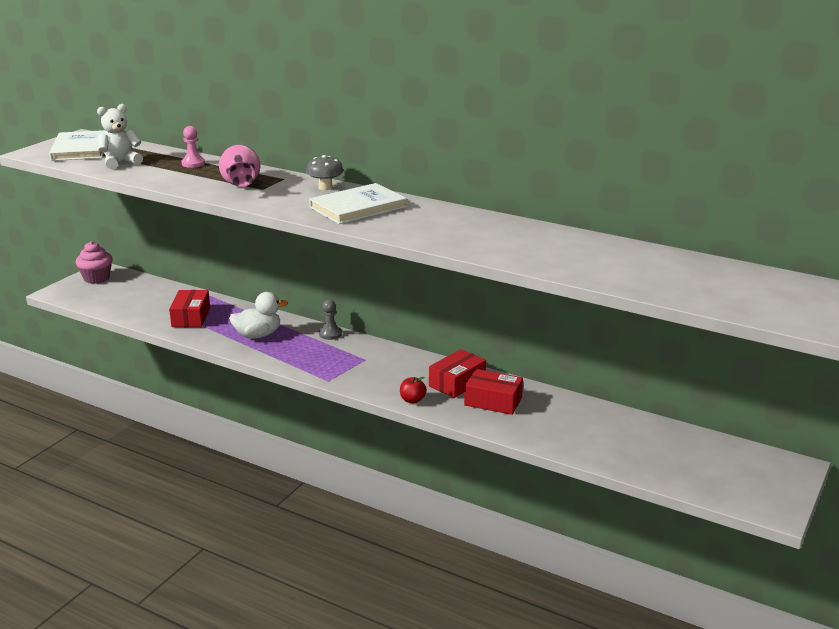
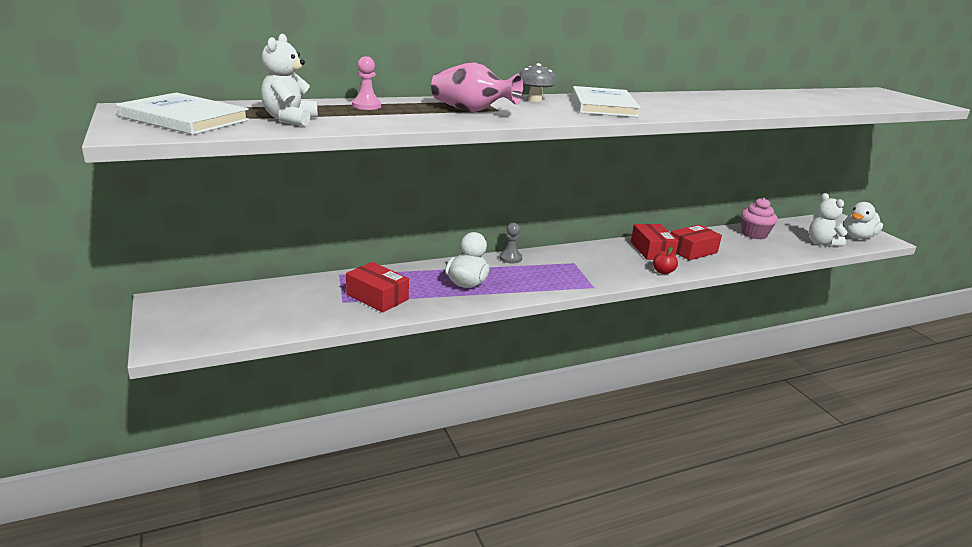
camera: 55 degrees left, 0 degrees up
pink cupcake [76,241,113,284] -> pink cupcake moved to [741,198,777,239]
none -> white teddy bear [809,193,848,247]
none -> white duck [844,202,883,239]

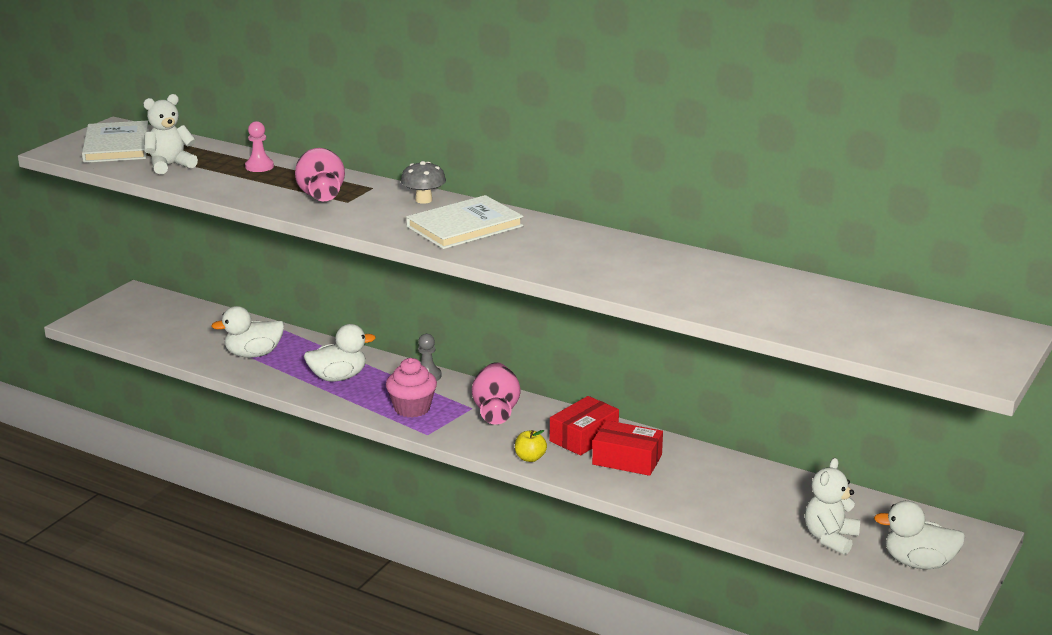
camera: 55 degrees right, 0 degrees up
red box [346,262,409,312] -> white duck [211,306,284,358]
red apple [653,247,678,274] -> yellow apple [515,430,547,462]
pink cupcake [741,198,777,239] -> pink cupcake moved to [386,358,437,418]
none -> pink vase [472,362,520,425]

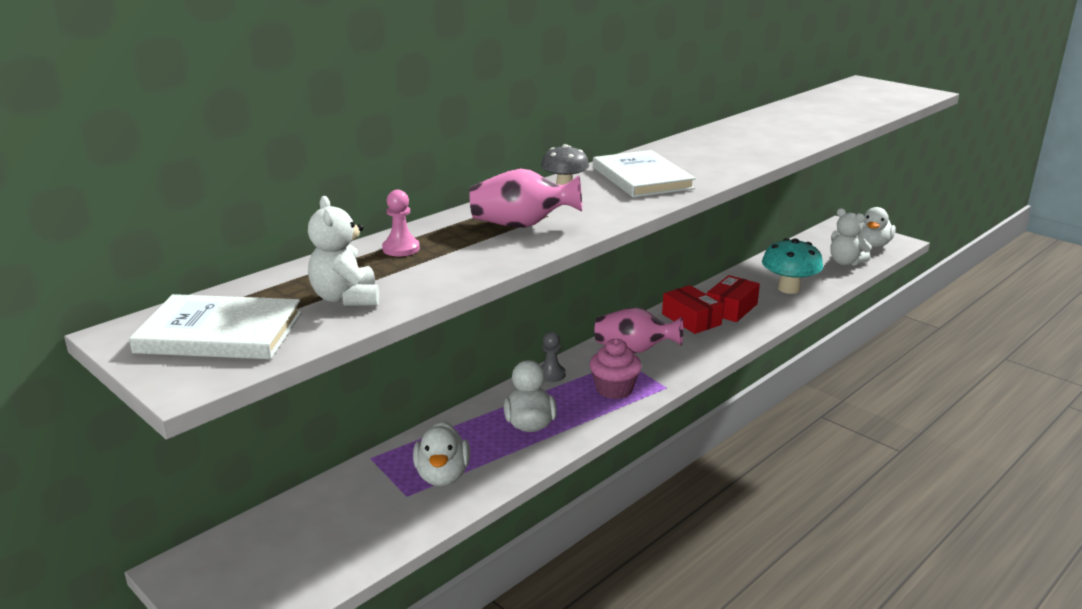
camera: 75 degrees left, 0 degrees up
yellow apple [515,430,547,462] -> none
none -> turquoise mushroom [762,238,823,294]

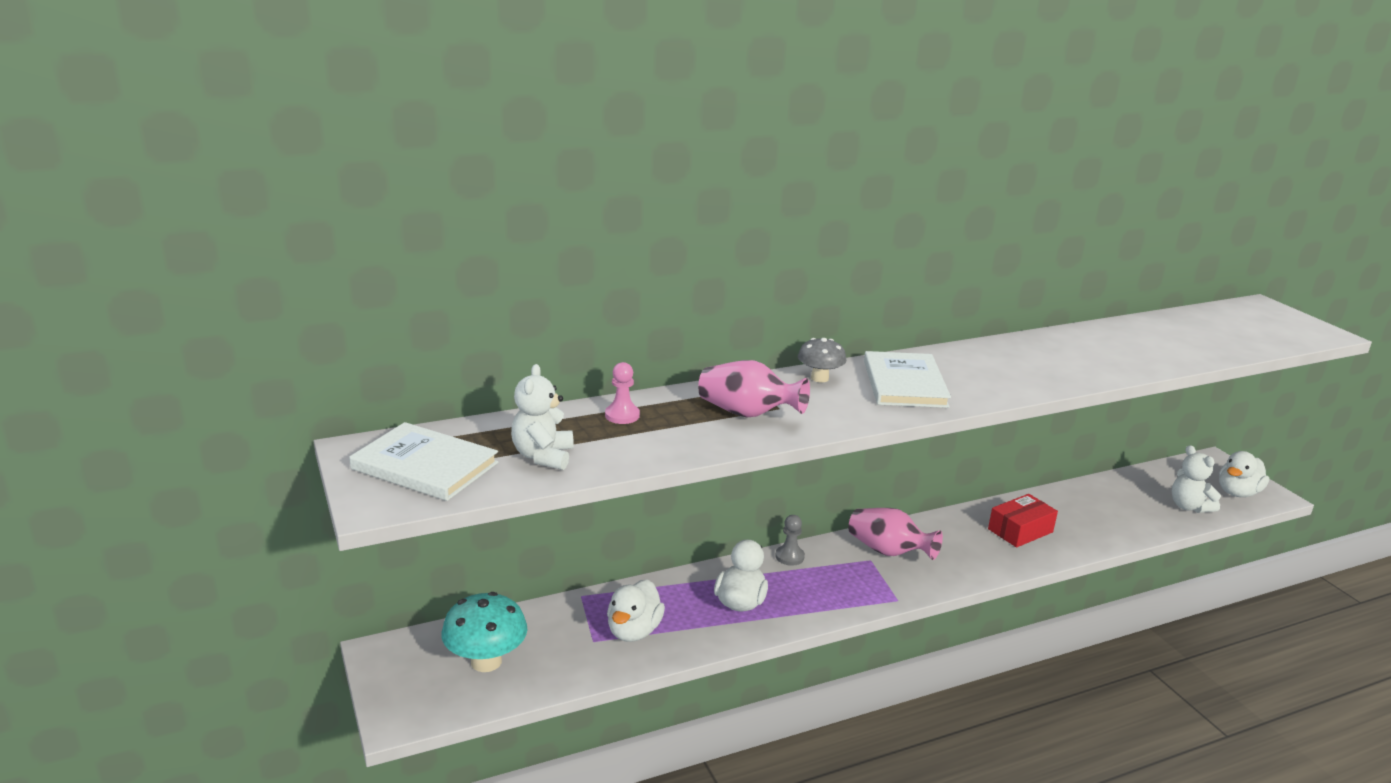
camera: 20 degrees right, 0 degrees up
pink cupcake [590,339,642,399] -> none
red box [662,285,724,334] -> none
turquoise mushroom [762,238,823,294] -> turquoise mushroom moved to [442,592,528,672]

